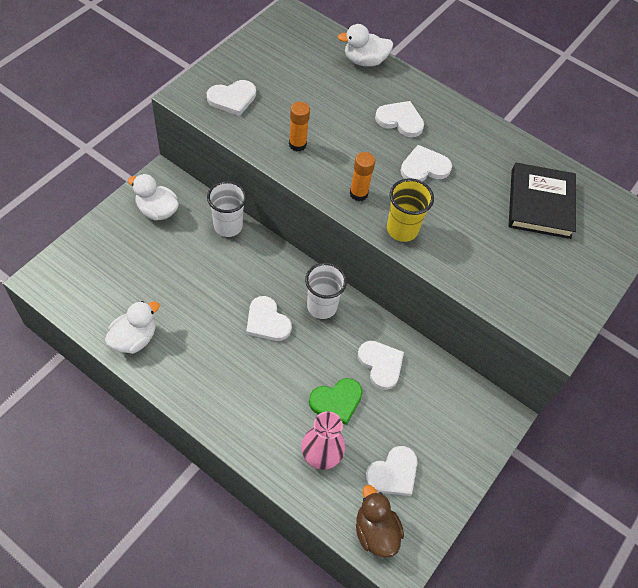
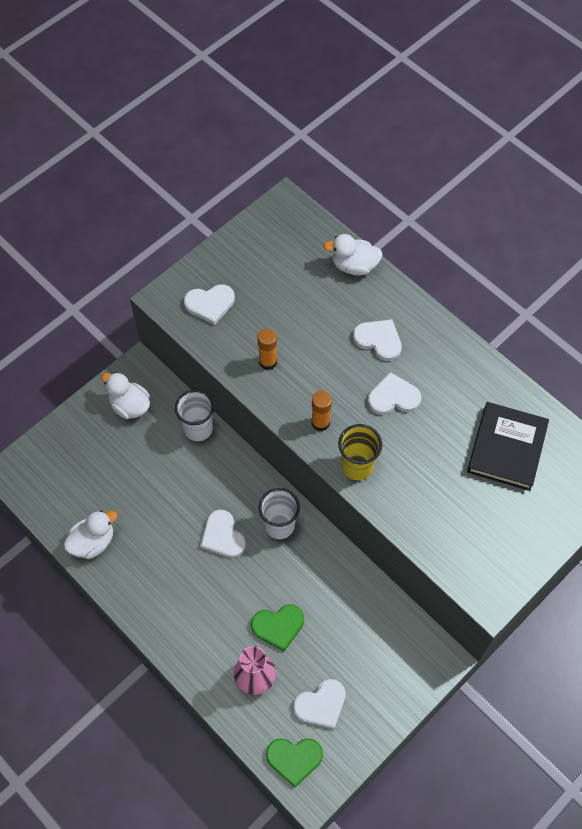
camera: 15 degrees right, 5 degrees up
brown duck [356,485,404,558] -> green heart [266,738,323,788]
white heart [358,341,404,390] -> none

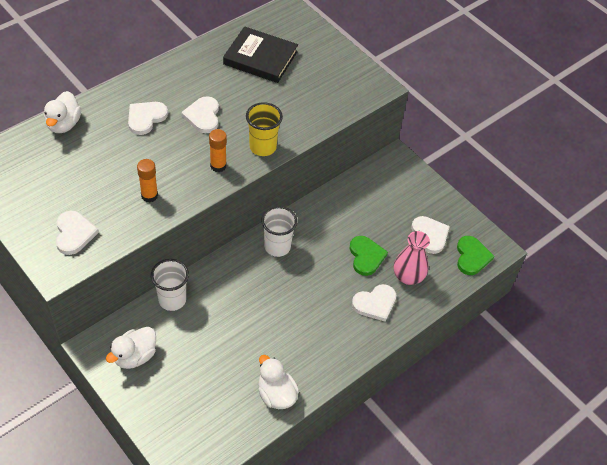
camera: 90 degrees left, 10 degrees down
white heart [200,510,246,558] -> white heart moved to [352,284,396,322]

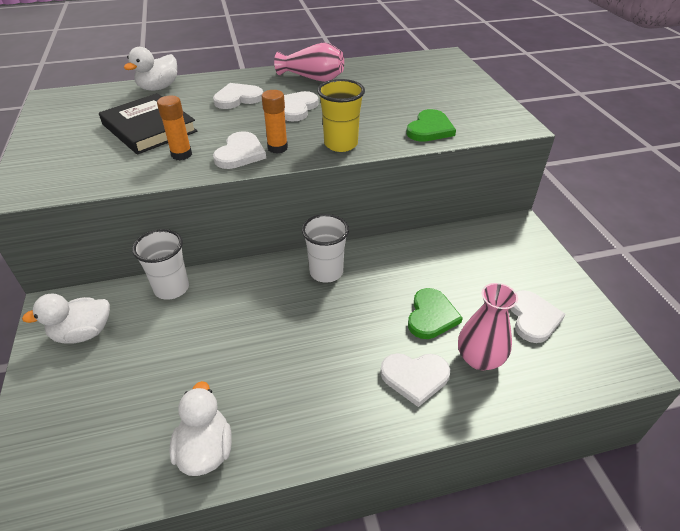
camera: 30 degrees right, 10 degrees down
white heart [56,211,99,255] -> white heart moved to [213,131,266,169]
black book [223,26,298,83] -> black book moved to [99,93,197,155]
green heart [457,236,494,275] -> green heart moved to [406,109,456,142]
none -> pink vase [274,42,344,82]

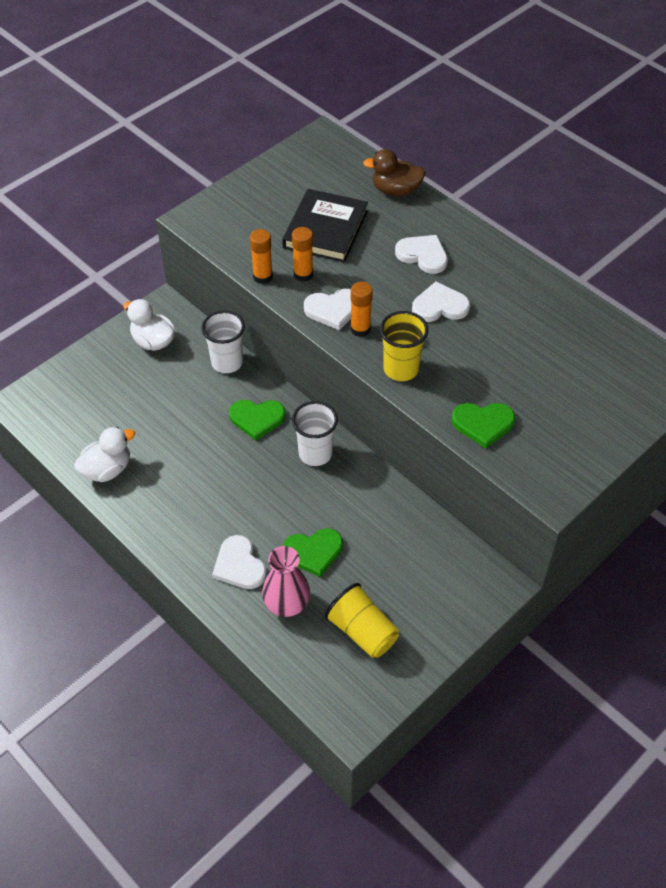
camera: 60 degrees right, 10 degrees up
white duck [123,47,177,91] -> brown duck [363,149,426,196]
pink vase [274,42,344,82] -> none
white heart [510,290,566,343] -> yellow cup [324,583,399,658]
none -> green heart [229,400,285,441]
none -> orange glue stick [250,229,273,284]

